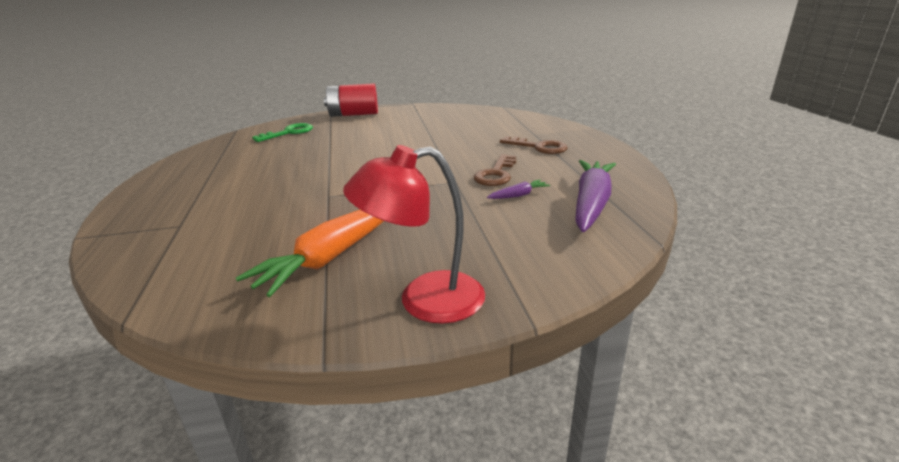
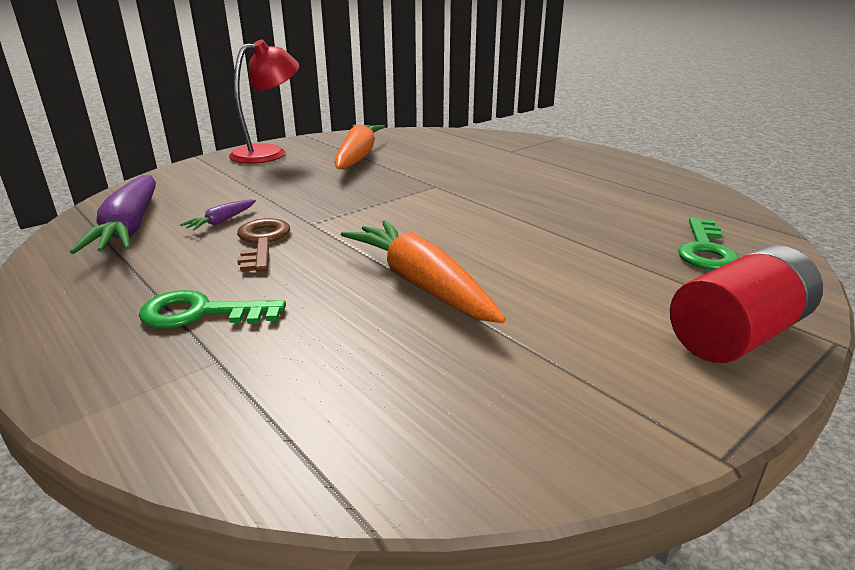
camera: 150 degrees right, 0 degrees up
brown key [500,136,568,154] -> green key [139,290,286,328]
none -> orange carrot [341,221,506,323]

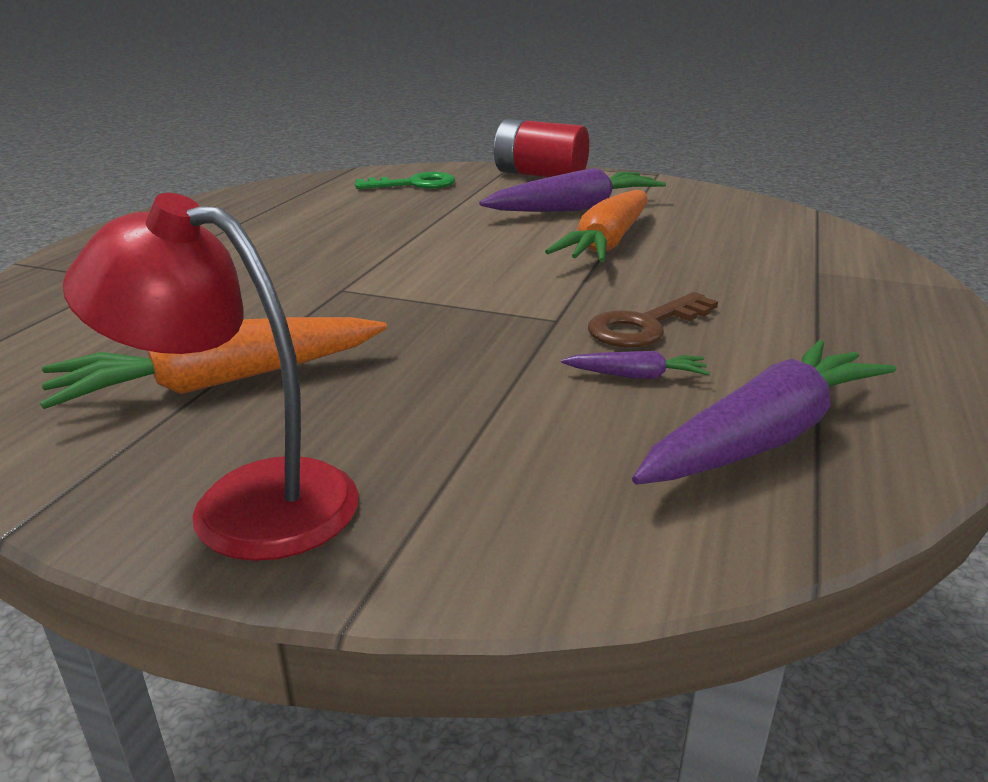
camera: 120 degrees left, 0 degrees up
green key [139,290,286,328] -> none
none -> purple carrot [479,168,666,212]

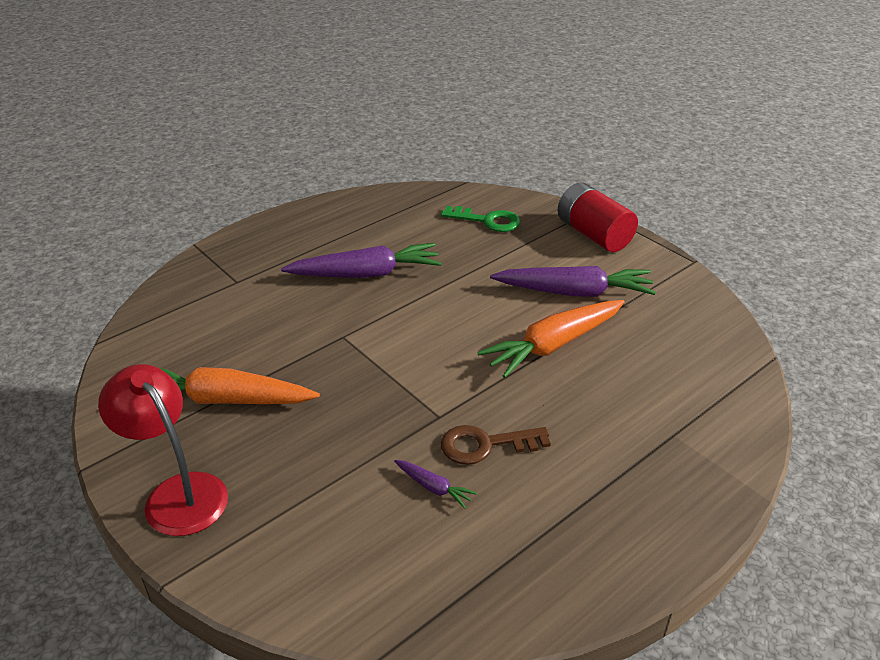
camera: 30 degrees right, 10 degrees up
purple carrot [632,339,896,485] -> purple carrot moved to [281,243,442,278]

